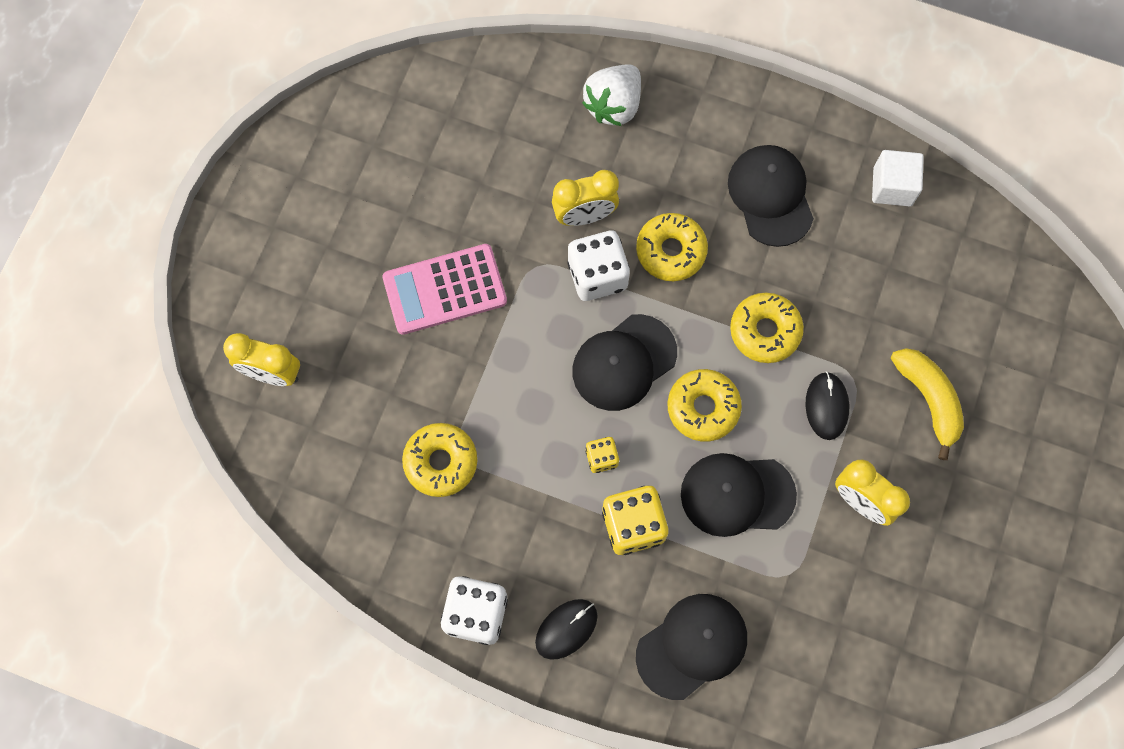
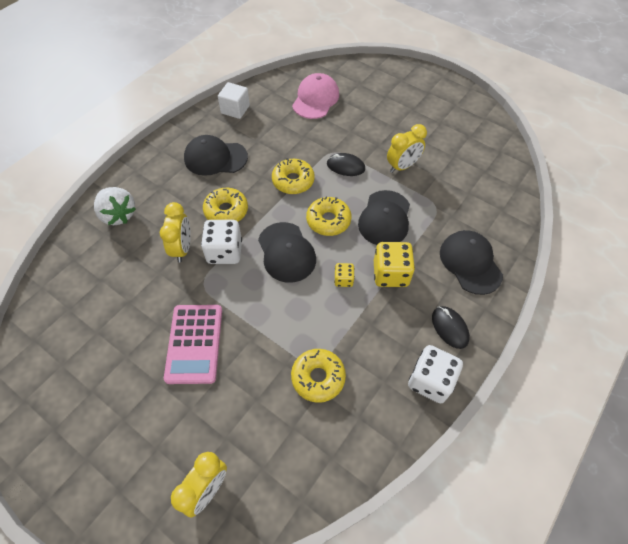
camera: 75 degrees left, 15 degrees down
yellow banana [891,348,964,460] -> none
none -> pink cap [292,73,339,119]

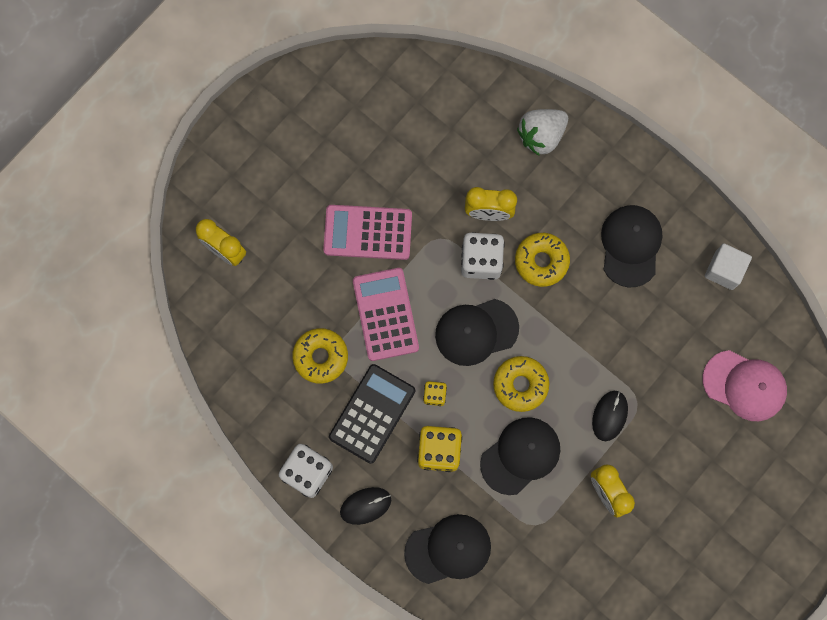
camera: 95 degrees right, 20 degrees up
yellow donut [272,158,315,194] -> none
black cap [358,190,410,245] -> black cap turned 120 degrees clockwise [480,417,560,495]
none -> black calculator [329,364,415,464]
none -> pink calculator [353,268,419,361]

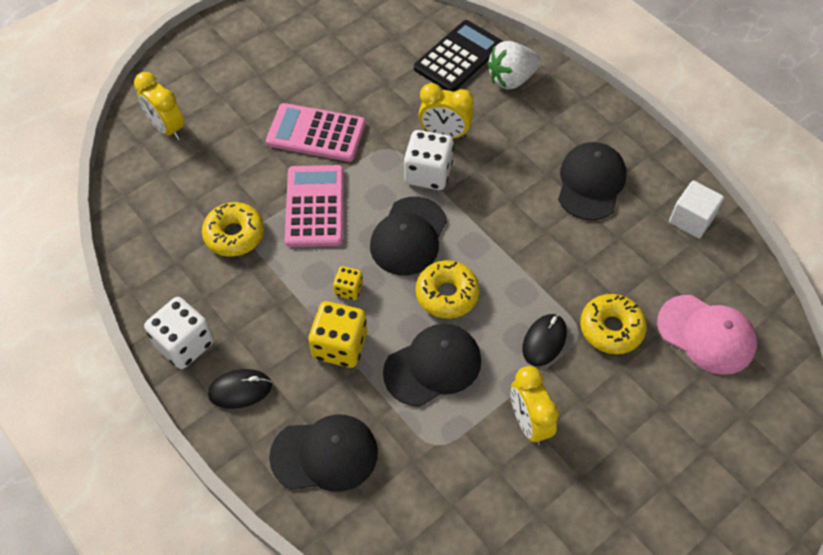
camera: 10 degrees right, 20 degrees down
black calculator [329,364,415,464] -> black calculator moved to [414,20,503,92]
black cap [435,299,519,366] -> black cap turned 60 degrees counterclockwise [370,197,447,275]
yellow donut [515,233,570,287] -> yellow donut moved to [580,294,647,354]

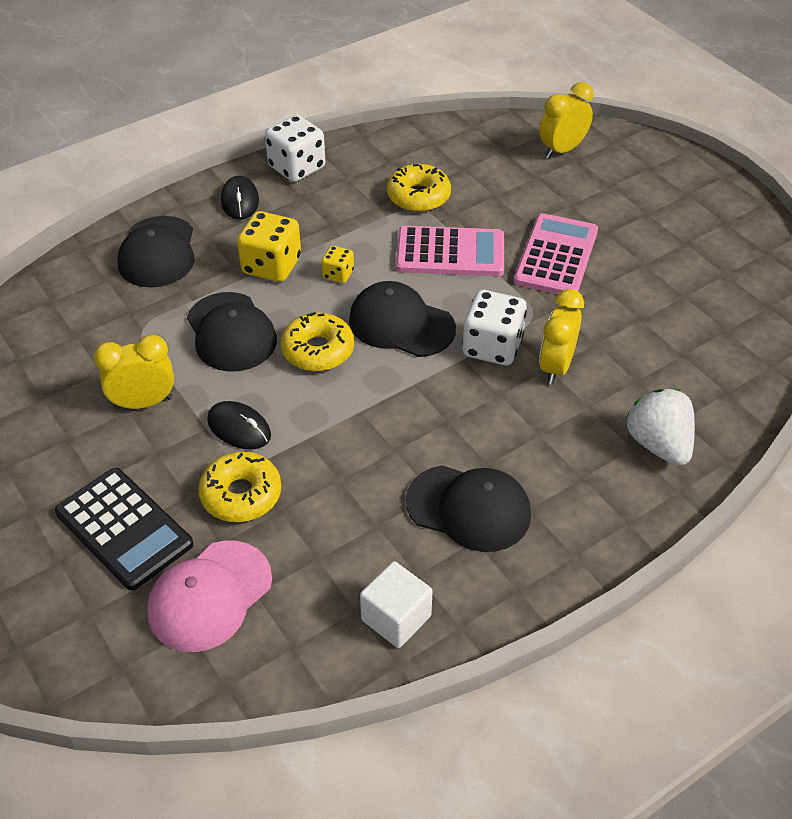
camera: 95 degrees right, 10 degrees down
black calculator [414,20,503,92] -> black calculator moved to [55,468,193,591]

